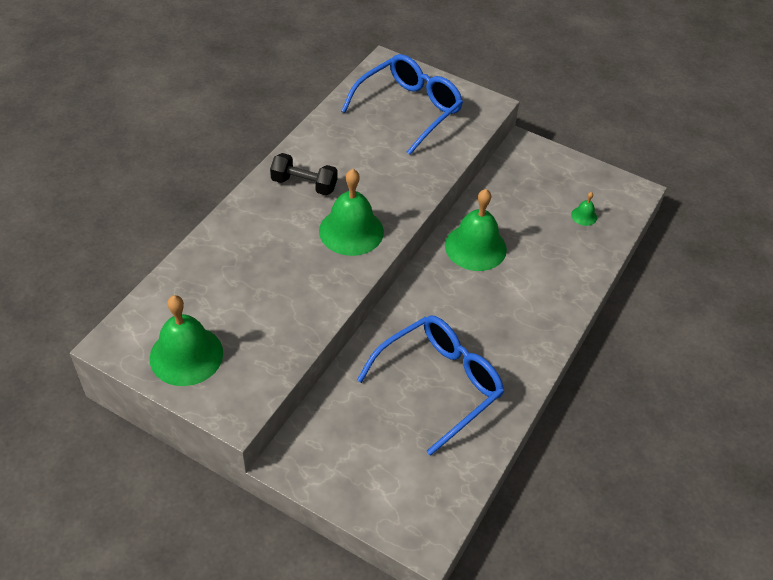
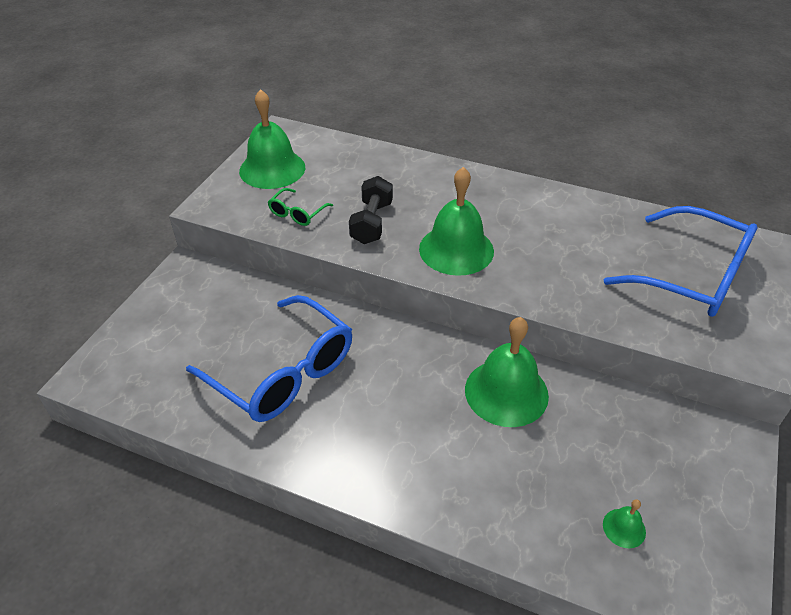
camera: 85 degrees right, 5 degrees down
black dumbbell [270,153,337,195] -> black dumbbell moved to [349,176,393,244]
none -> green glasses [268,188,333,226]

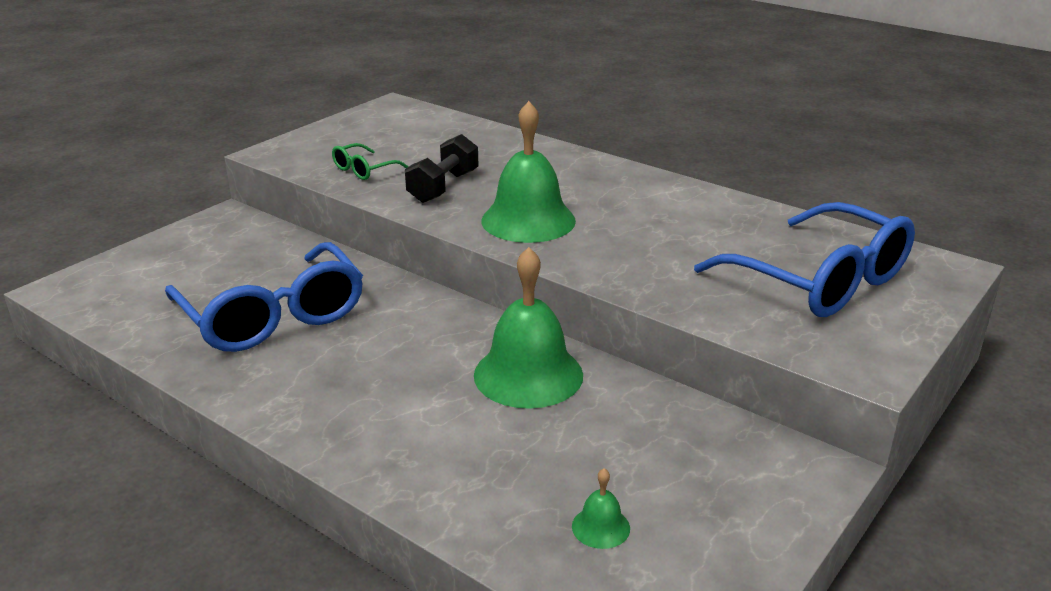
camera: 15 degrees right, 15 degrees down
green bell [239,89,305,189] -> none

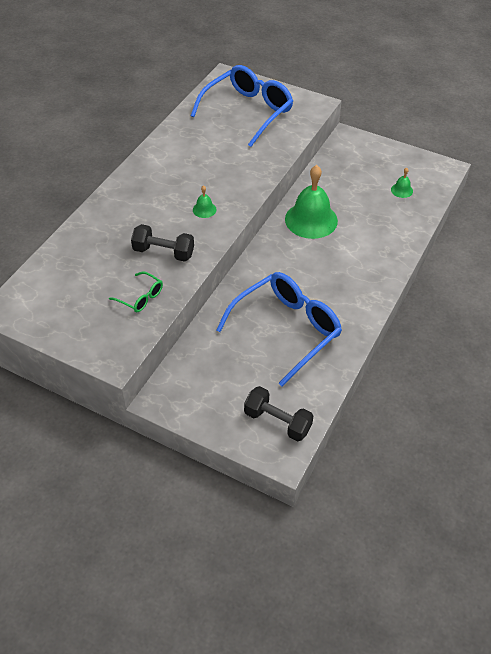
camera: 100 degrees left, 20 degrees up
green bell [481,101,576,243] -> green bell [193,185,217,218], size x0.43
none -> black dumbbell [244,386,313,442]

